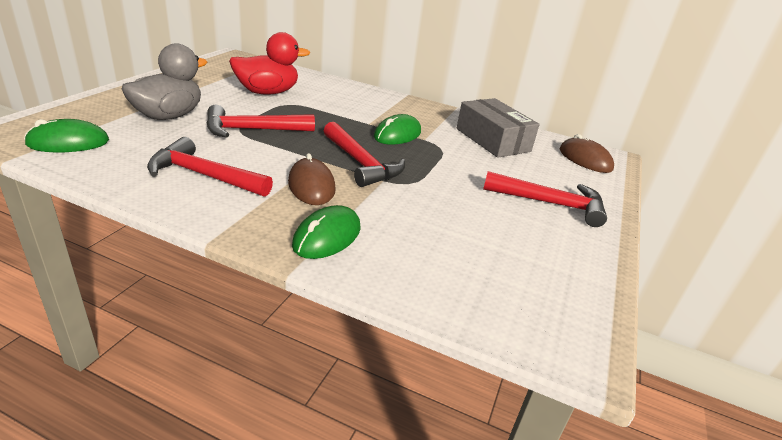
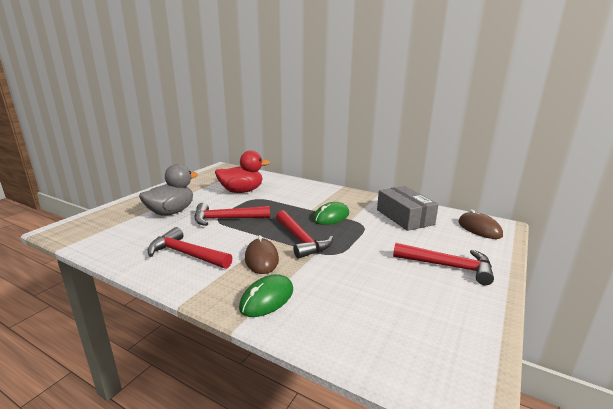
camera: 10 degrees right, 10 degrees down
green mouse [24,119,109,152] -> none

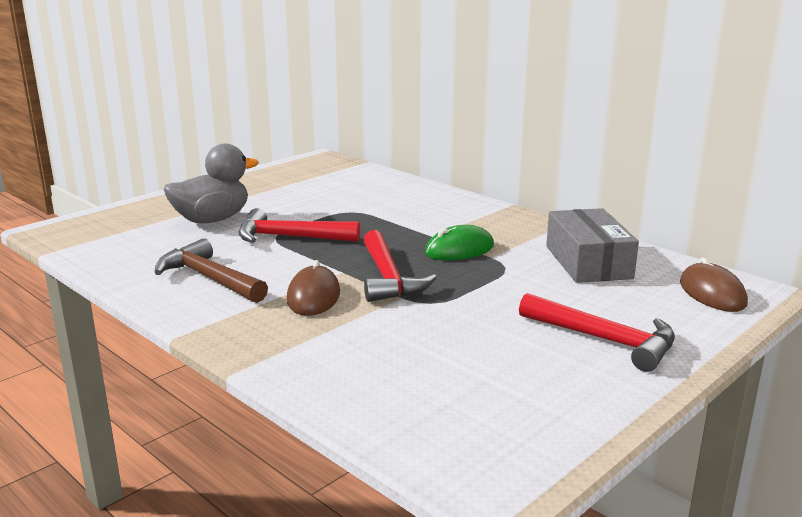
camera: 15 degrees right, 0 degrees up
red hammer [148,227,233,269] -> brown hammer [154,238,268,303]
red duck [215,150,270,193] -> none
green mouse [239,274,293,317] -> none

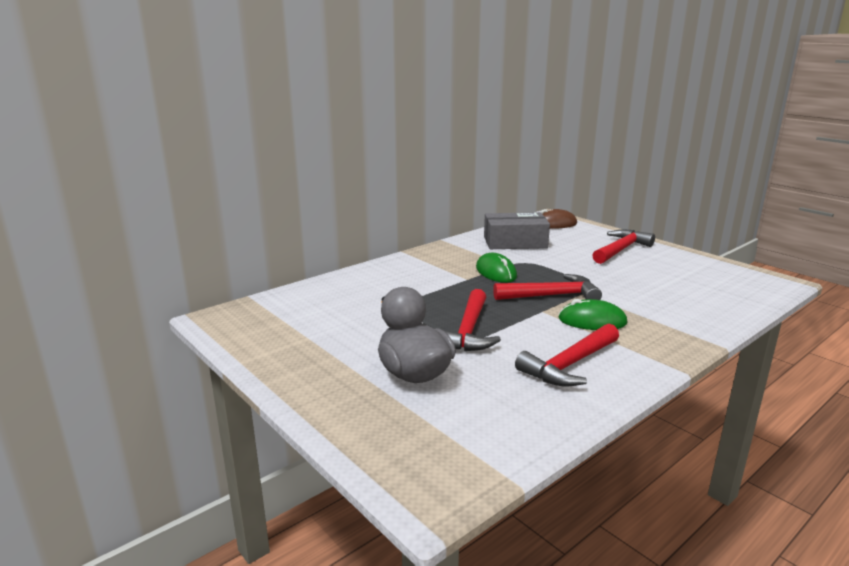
camera: 85 degrees left, 0 degrees up
brown hammer [154,238,268,303] -> red hammer [515,324,619,386]
brown mouse [287,260,340,316] -> green mouse [558,299,627,330]

